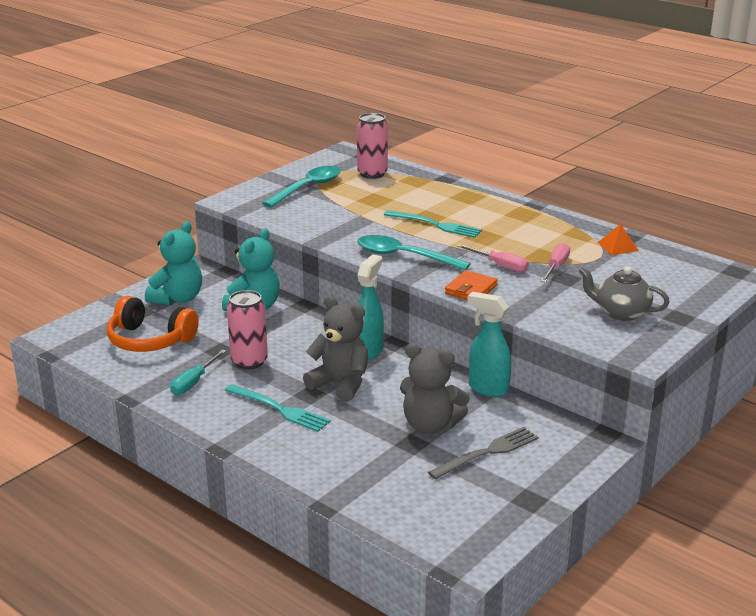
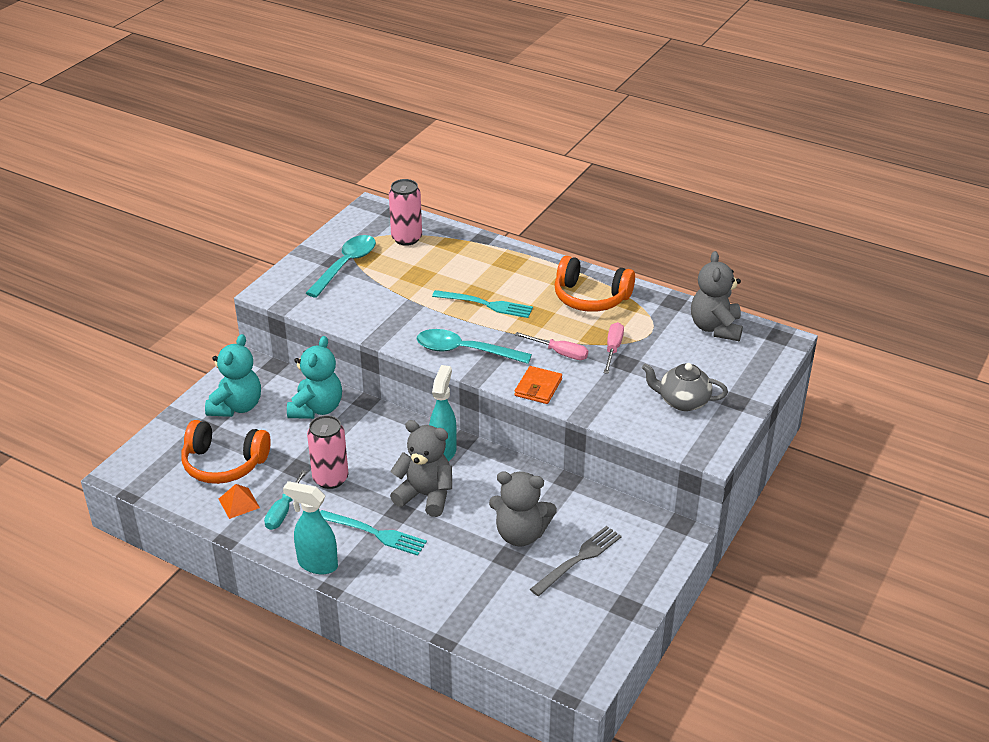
camera: 10 degrees left, 10 degrees up
turquoise spray bottle [467,292,511,397] -> turquoise spray bottle moved to [283,481,338,574]
orange pyramid [597,224,639,255] -> orange pyramid moved to [219,484,260,519]
none -> orange headphones [555,256,635,312]
none -> grey teddy bear [691,251,743,341]

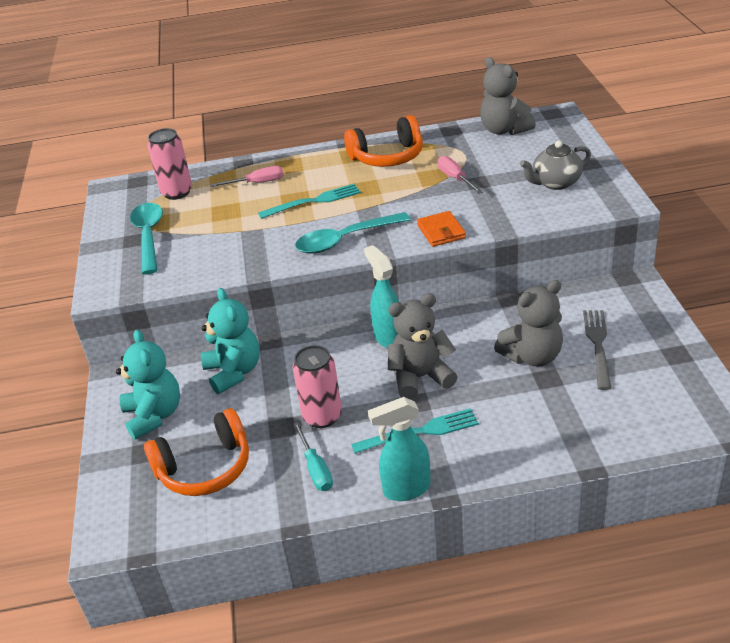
camera: 35 degrees left, 0 degrees up
orange pyramid [219,484,260,519] -> none
pink screwdriver [515,332,588,360] -> pink screwdriver moved to [210,166,283,187]

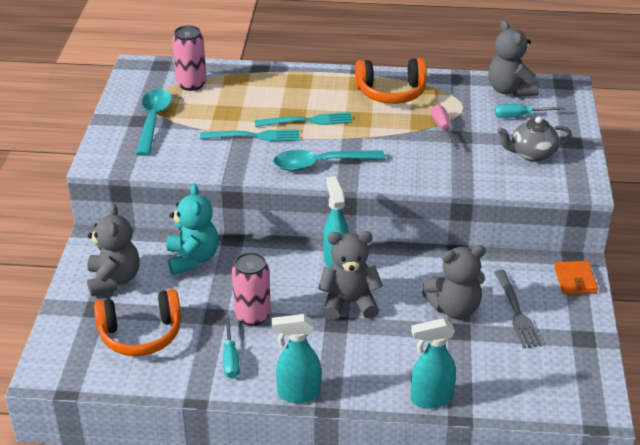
camera: 10 degrees right, 0 degrees up
turquoise teddy bear [116,329,180,440] -> grey teddy bear [87,204,140,296]
pink screwdriver [210,166,283,187] -> none
turquoise fork [351,408,479,454] -> turquoise fork moved to [200,130,299,141]
orange wallet [417,211,466,247] -> orange wallet moved to [554,261,598,294]
grey fork [583,310,612,390] -> grey fork turned 150 degrees clockwise [494,270,542,348]
none -> turquoise spray bottle [411,318,456,409]
none -> turquoise screwdriver [494,104,565,118]

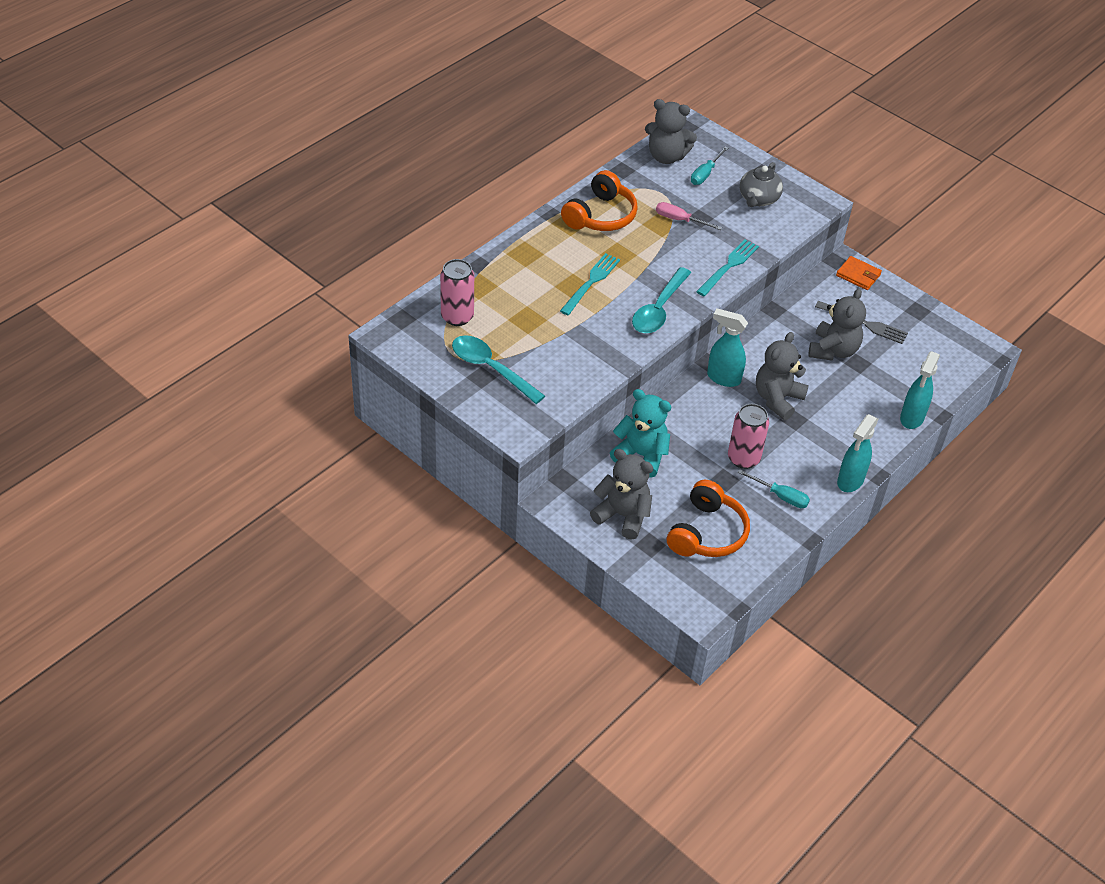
camera: 55 degrees left, 10 degrees up
turquoise fork [200,130,299,141] -> turquoise fork moved to [696,239,759,296]

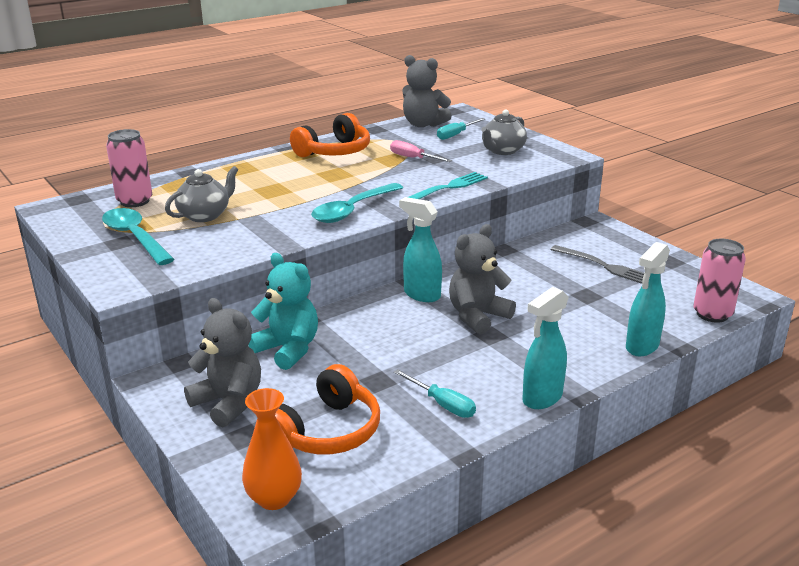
camera: 15 degrees right, 20 degrees down
turquoise fork [560,253,620,315] -> none
pink can [728,404,769,469] -> pink can moved to [694,239,746,323]
grey teddy bear [808,288,866,361] -> none
orange wallet [836,256,882,290] -> none
none -> grey teapot [165,166,239,222]
none -> orange vase [242,388,302,510]

